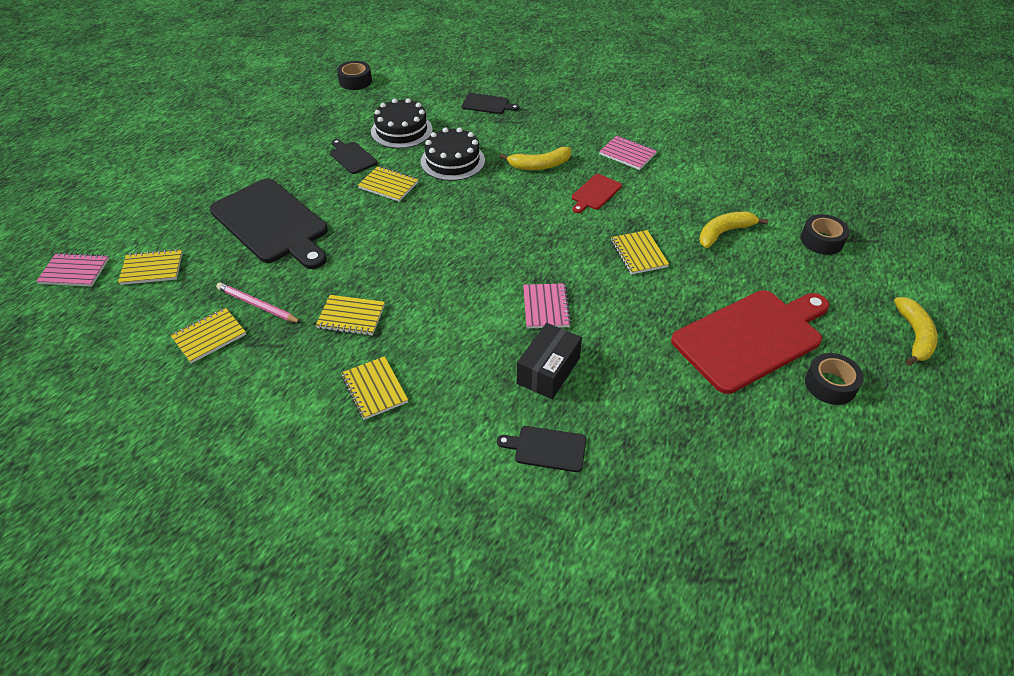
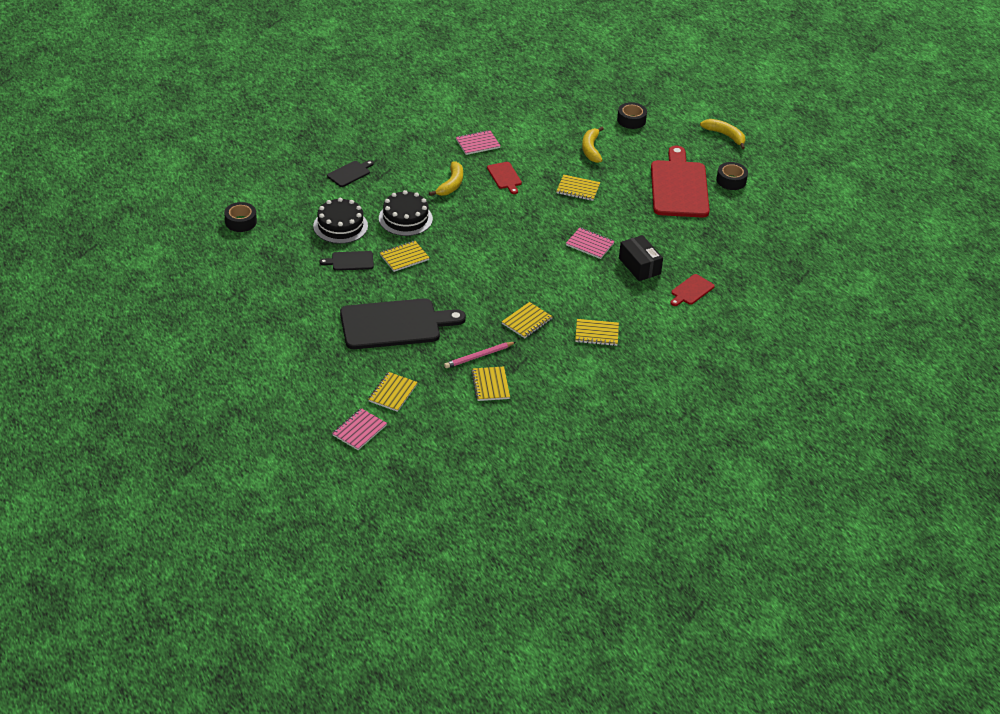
camera: 60 degrees left, 5 degrees down
black cutting board [497,426,586,472] -> red cutting board [670,274,715,306]

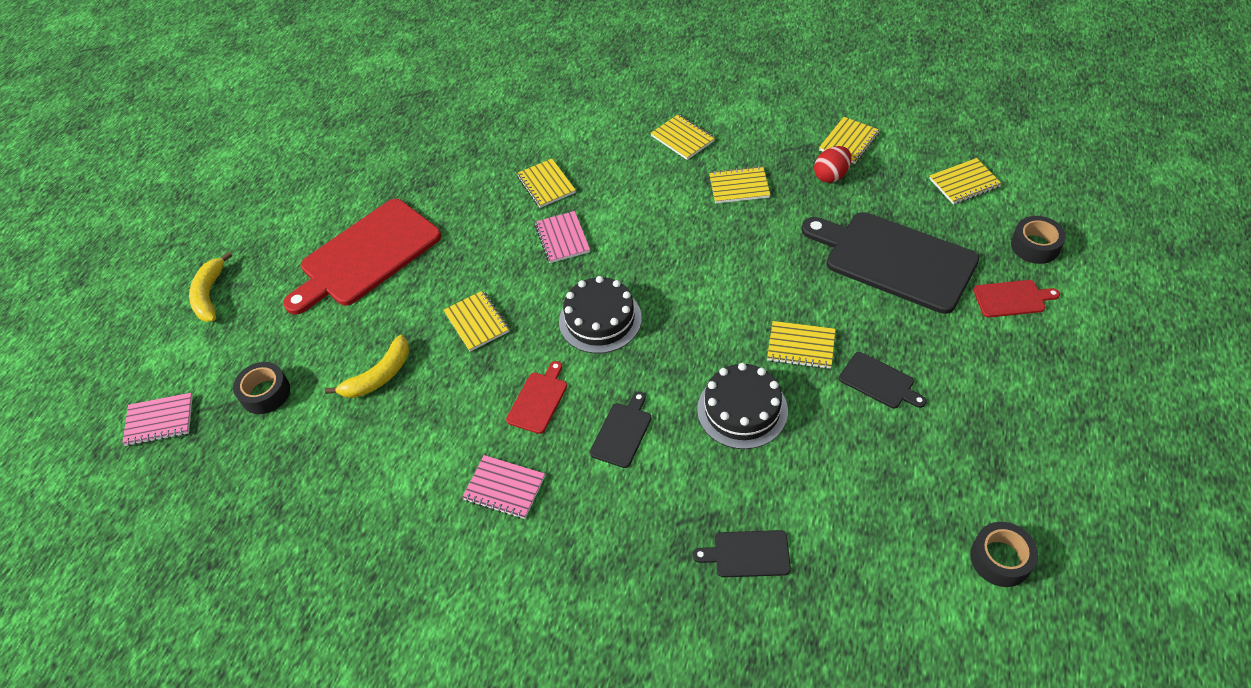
camera: 130 degrees left, 10 degrees up
black cake [313,198,368,244] -> black cake moved to [559,276,642,354]
pink notebook [332,408,387,450] -> pink notebook moved to [122,393,193,446]
yellow banana [429,161,463,196] -> black cutting board [590,391,652,468]
pink pencil [444,342,516,368] -> red egg [814,146,851,183]
black box [619,235,663,281] -> yellow notebook [517,159,576,208]
red cutting board [670,274,715,306] -> red cutting board moved to [973,280,1060,317]
black tape [716,162,748,190] -> black tape moved to [1011,216,1066,264]

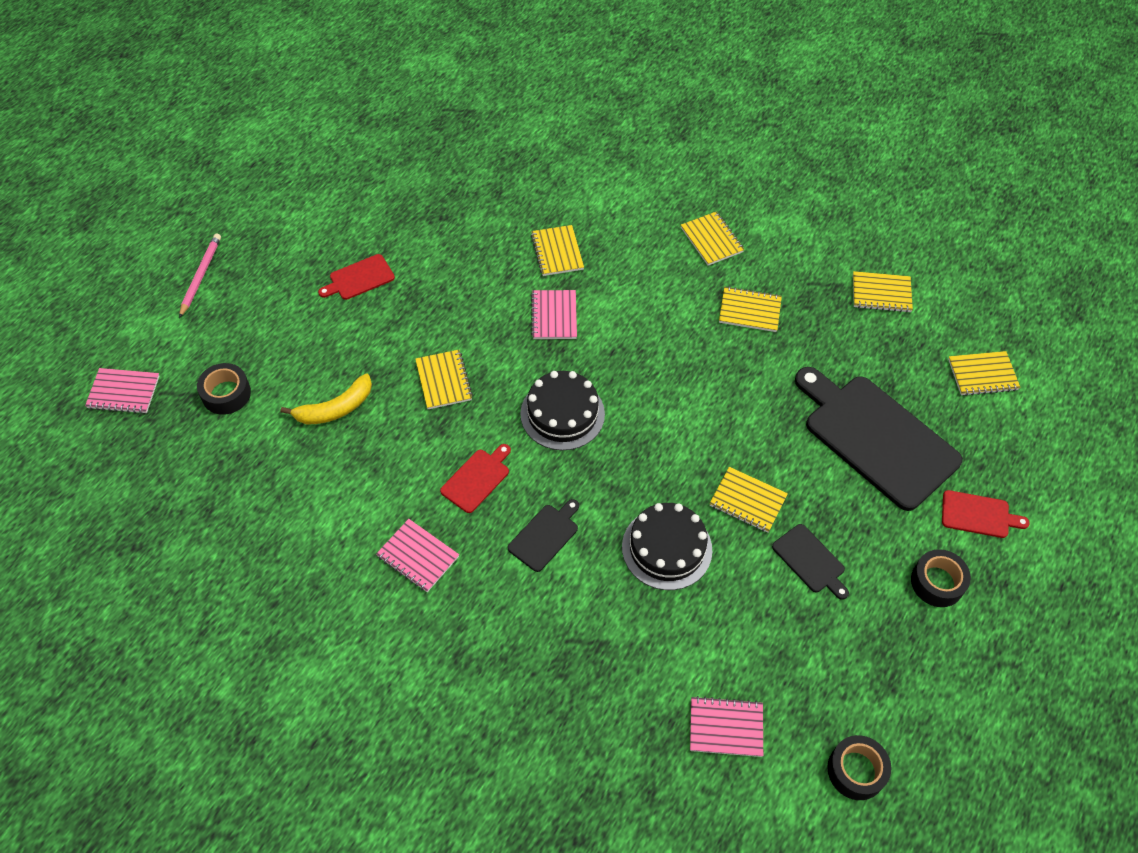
camera: 10 degrees right, 5 degrees up
yellow banana [189,252,232,322] -> pink pencil [179,234,221,318]
red cutting board [283,199,441,315] -> red cutting board [318,254,395,300], size x0.45
black cutting board [693,530,791,577] -> none
red egg [814,146,851,183] -> none
yellow notebook [819,117,880,164] -> yellow notebook turned 45 degrees clockwise [853,271,913,313]
black tape [1011,216,1066,264] -> black tape moved to [911,549,971,607]
none -> pink notebook [690,696,763,757]

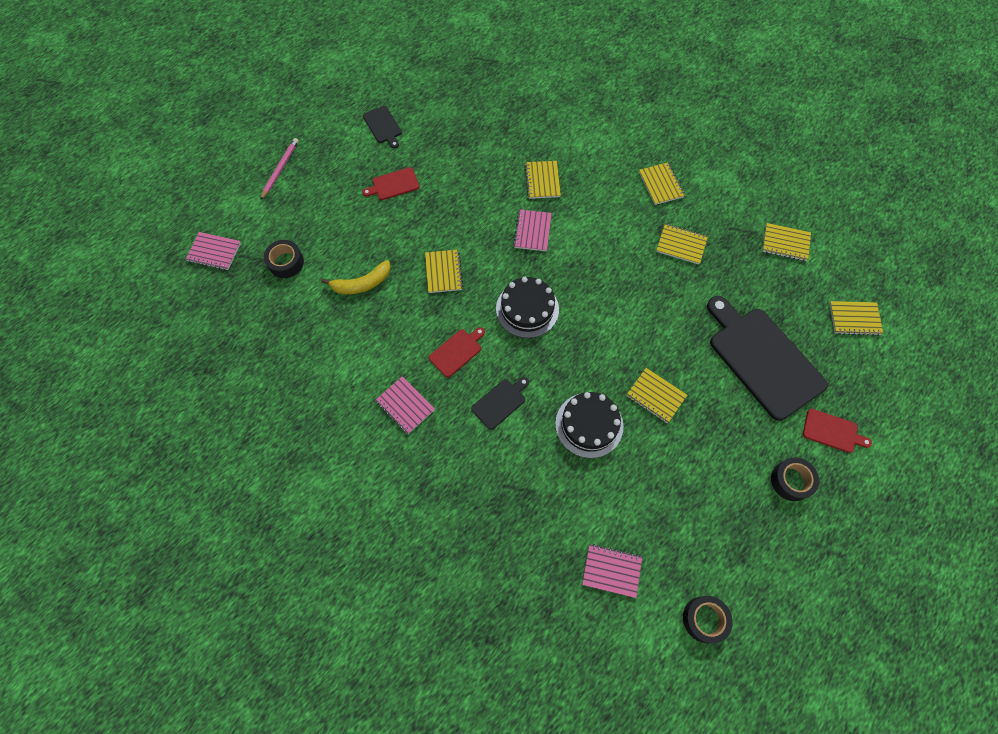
camera: 10 degrees right, 10 degrees up
black cutting board [772,524,849,600] -> black cutting board moved to [363,106,402,149]

